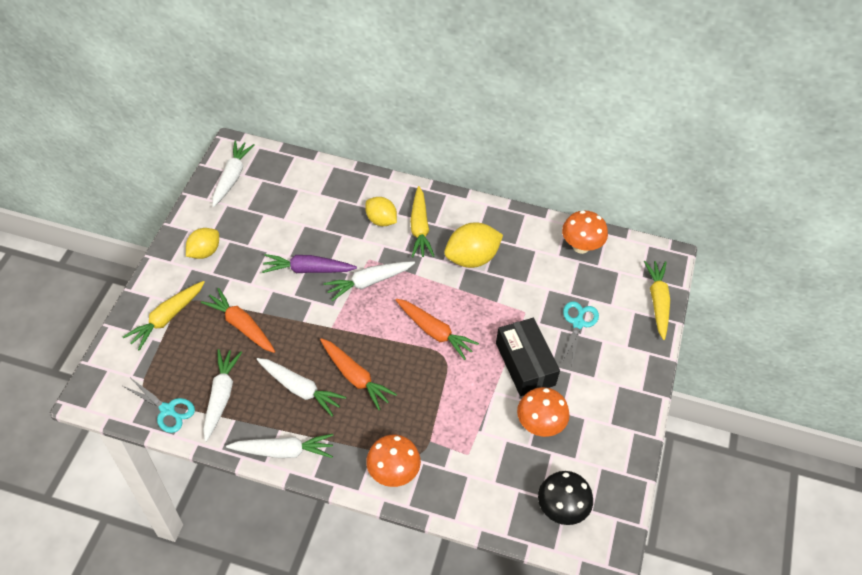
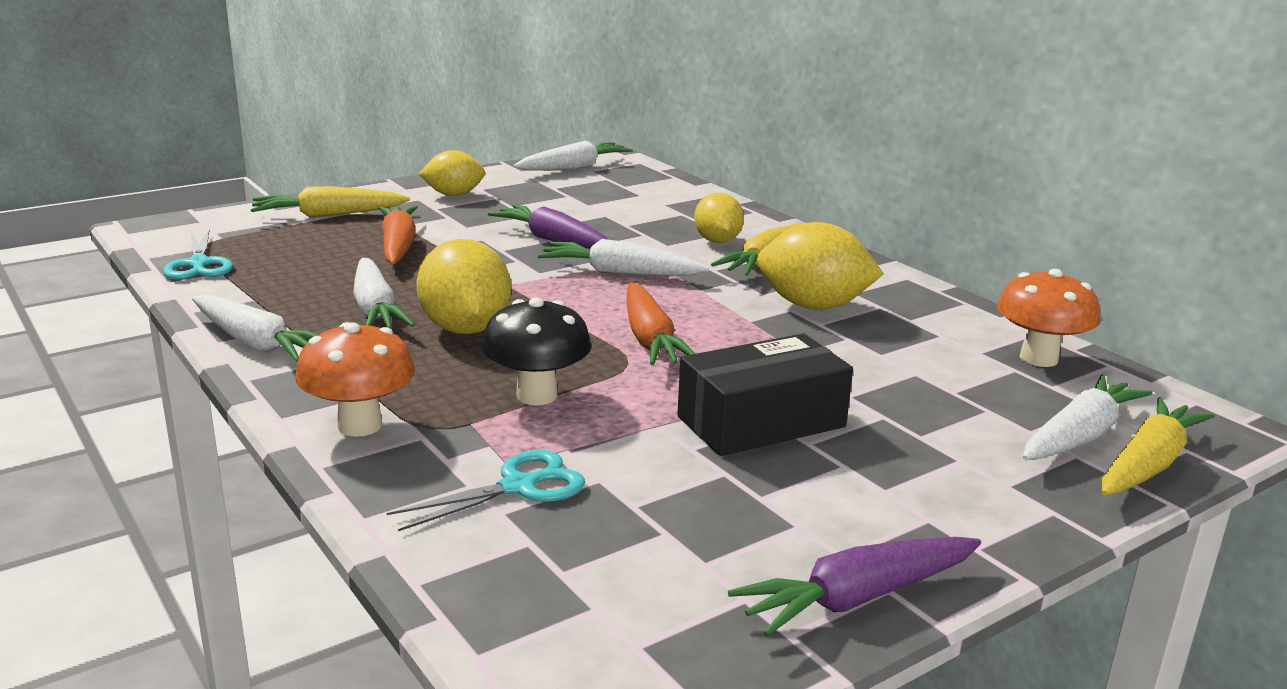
camera: 40 degrees right, 30 degrees down
white carrot [203,349,242,442] -> white carrot moved to [1023,375,1152,460]
orange carrot [320,338,397,410] -> yellow lemon [416,239,511,334]
black box [496,318,560,396] -> black box turned 45 degrees clockwise [677,333,853,456]
orange mushroom [517,387,569,437] -> none
black mushroom [538,471,593,525] -> black mushroom moved to [482,298,591,405]
turquoise scissors [562,301,599,364] -> turquoise scissors moved to [387,450,585,531]
none -> purple carrot [728,537,981,637]

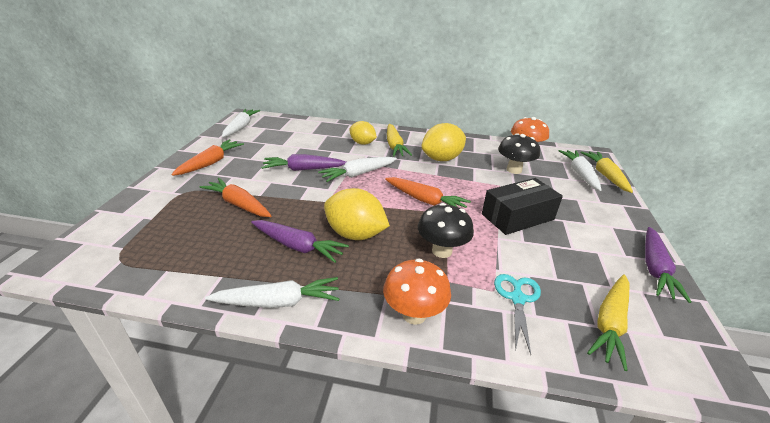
camera: 45 degrees left, 10 degrees up
turquoise scissors [163,230,233,280] -> none
yellow carrot [251,186,410,218] -> yellow carrot moved to [587,275,630,371]
white carrot [353,258,415,329] -> purple carrot [251,220,349,263]
yellow lemon [419,150,485,196] -> orange carrot [171,139,244,176]
black box [677,333,853,456] -> black box turned 45 degrees clockwise [482,178,563,235]
none -> black mushroom [498,133,540,174]

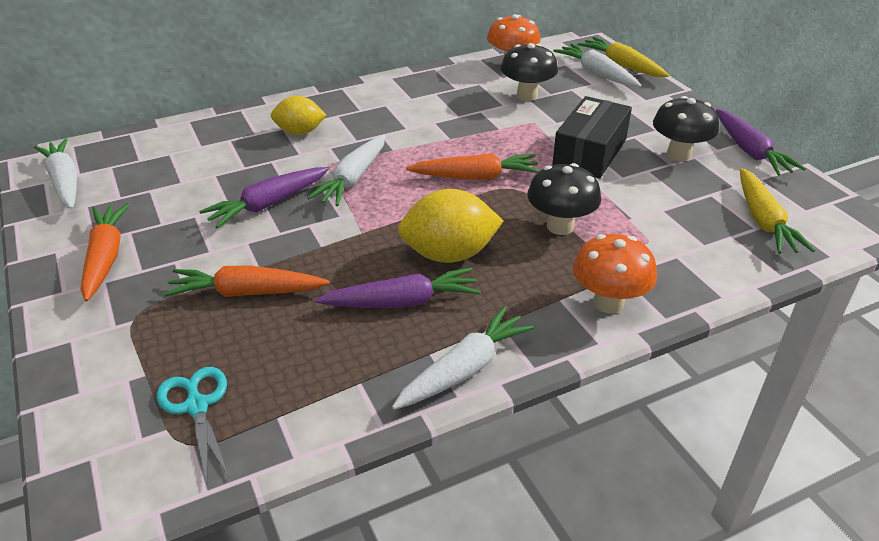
camera: 35 degrees left, 5 degrees up
yellow carrot [387,124,412,157] -> none
yellow lemon [421,123,466,161] -> none
turquoise scissors [494,274,541,354] -> turquoise scissors moved to [156,367,229,483]
none -> black mushroom [653,96,719,161]

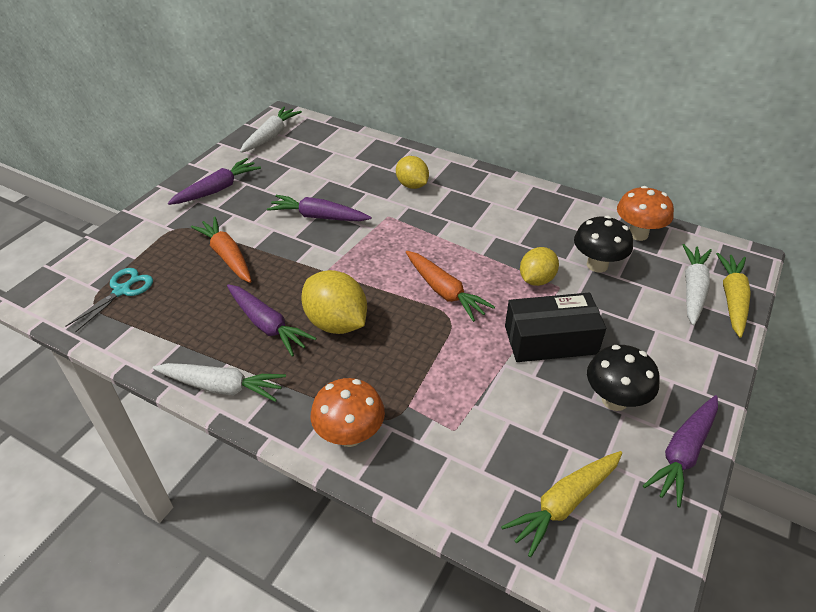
camera: 55 degrees right, 5 degrees up
orange carrot [81,203,130,302] -> purple carrot [168,158,261,205]
white carrot [307,135,385,206] -> none
black mushroom [527,163,601,235] -> none
none -> yellow lemon [520,247,559,286]

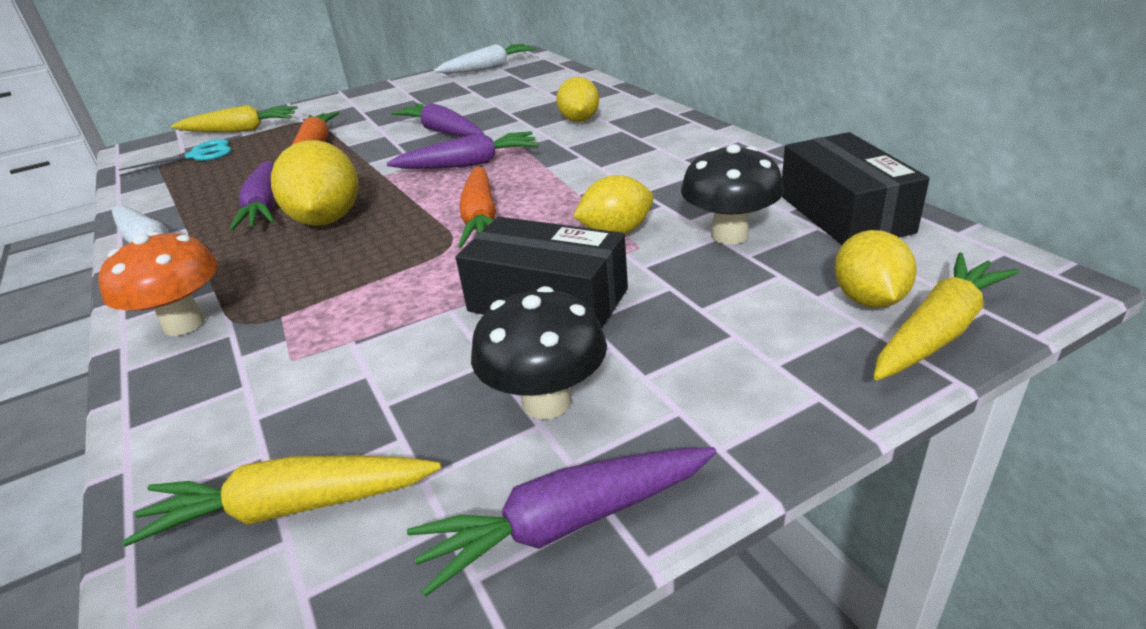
camera: 35 degrees right, 10 degrees down
purple carrot [168,158,261,205] -> purple carrot moved to [387,131,539,169]
orange mushroom [617,186,674,241] -> black box [782,132,930,245]
white carrot [683,244,712,325] -> yellow lemon [835,230,916,308]
none -> yellow carrot [171,105,298,132]

